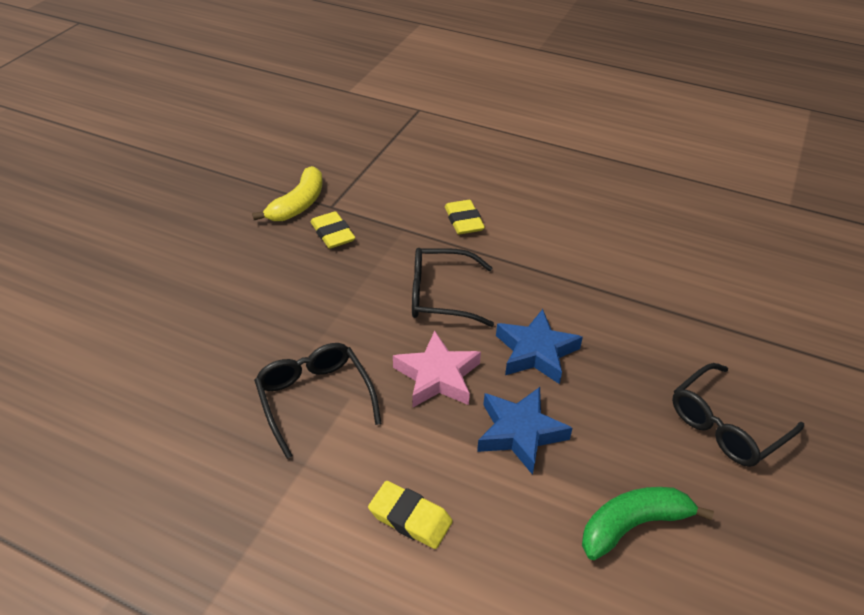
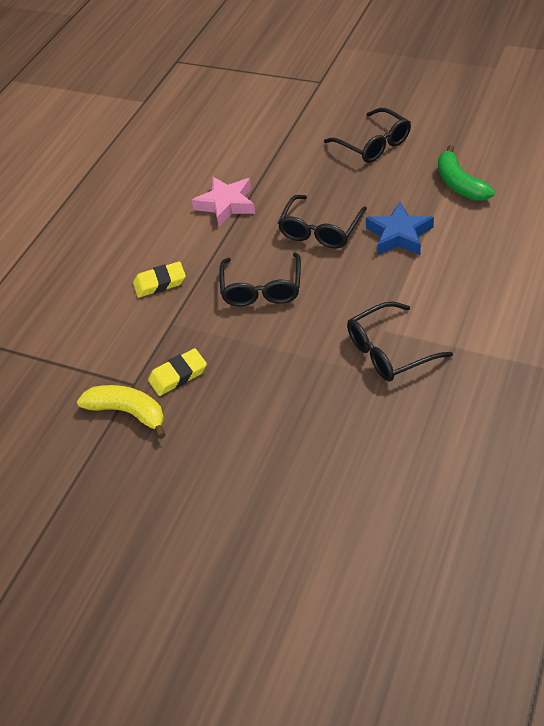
camera: 85 degrees left, 5 degrees up
yellow eraser [368,481,453,549] -> none
pink star [393,331,481,408] -> pink star moved to [192,177,255,227]
blue star [496,309,583,384] -> black glasses [278,195,367,249]

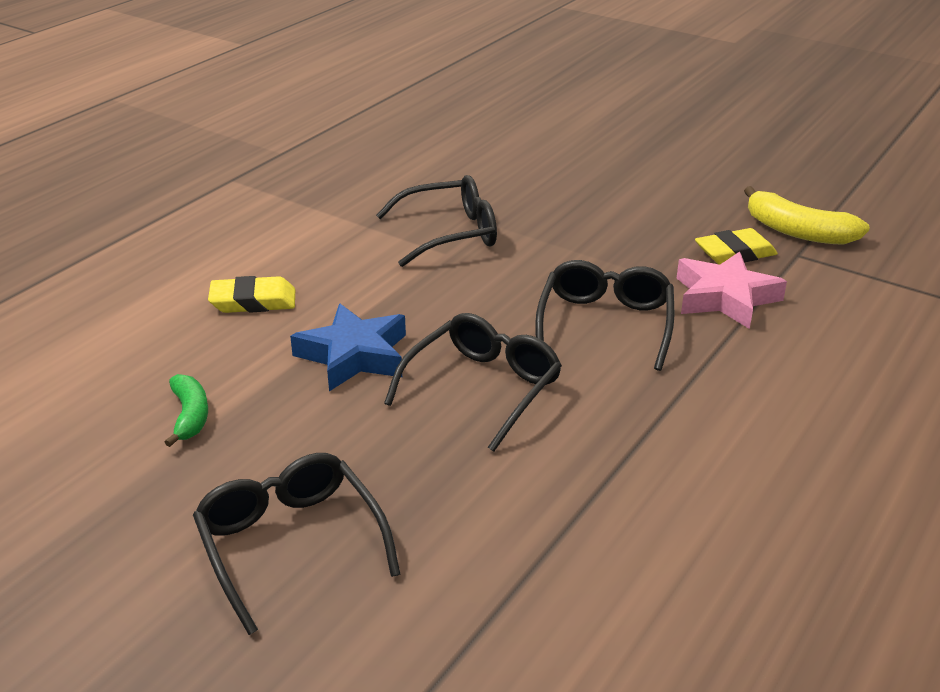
camera: 175 degrees left, 15 degrees down
yellow eraser [133,261,186,298] -> yellow eraser moved to [208,276,295,313]
pink star [192,177,255,227] -> pink star moved to [677,251,787,329]
green banana [438,145,495,201] -> green banana [165,374,208,447], size x0.62

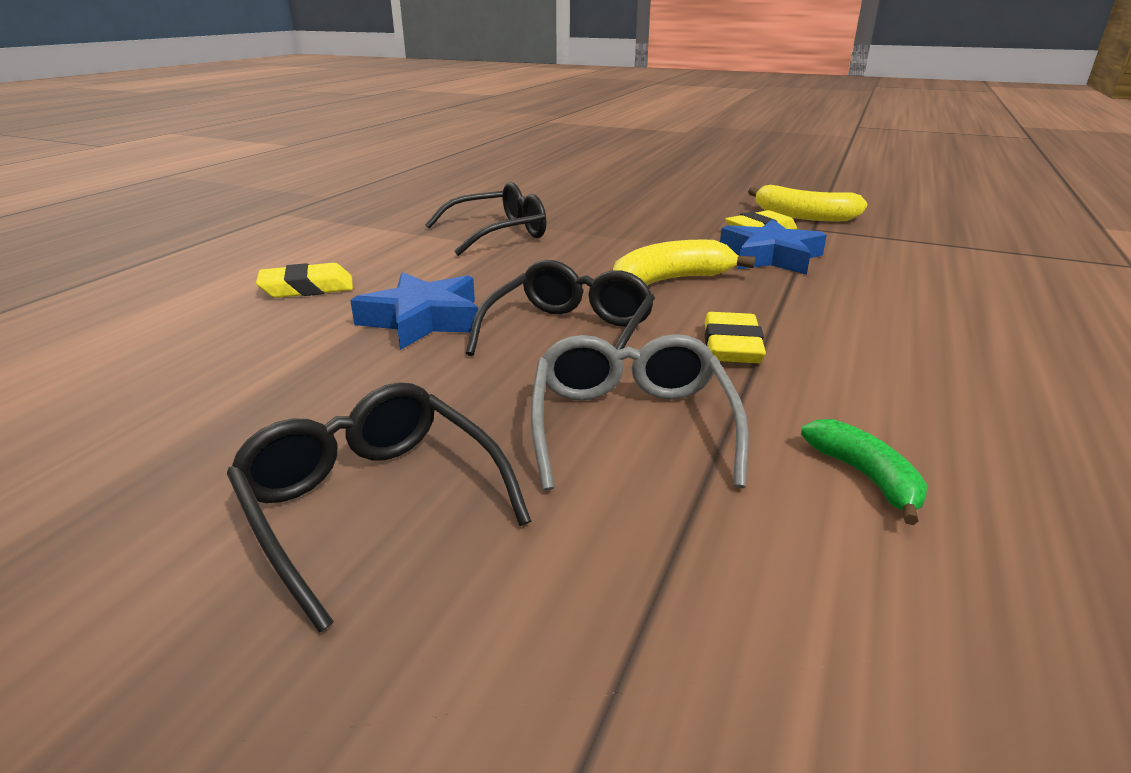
camera: 10 degrees left, 5 degrees down
green banana [165,374,208,447] -> green banana moved to [801,419,927,525]
black glasses [535,260,674,371] -> yellow banana [613,240,755,285]
pink star [677,251,787,329] -> blue star [720,219,827,275]
none -> grey glasses [531,334,749,491]
none -> yellow eraser [705,312,766,363]

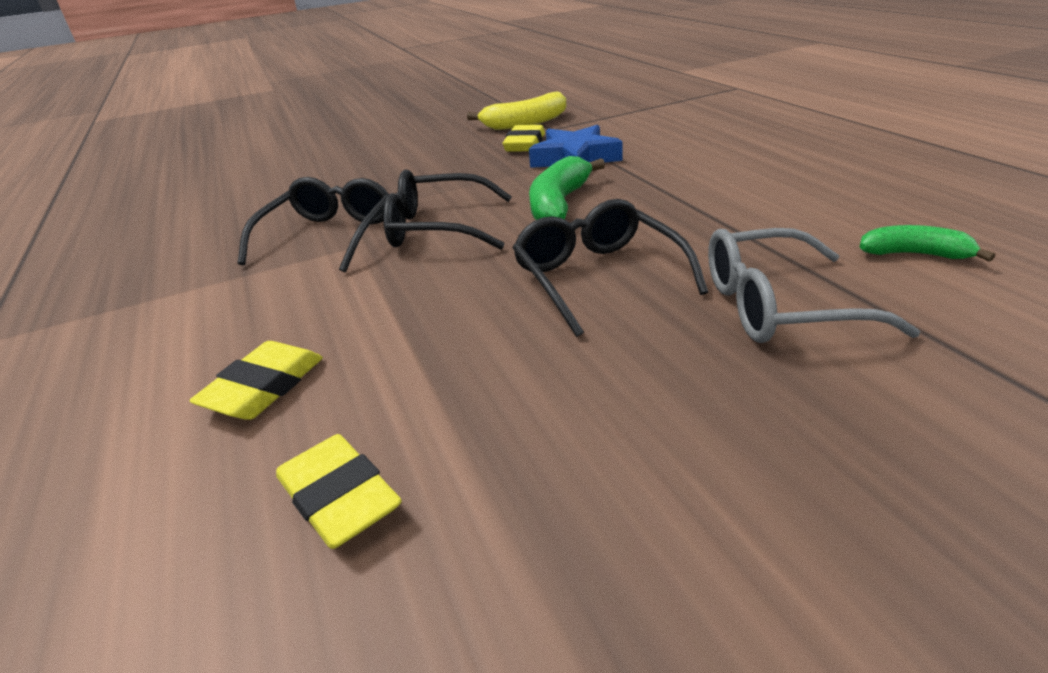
camera: 45 degrees left, 5 degrees up
black glasses [227,382,531,633] -> black glasses moved to [383,169,512,250]
blue star [350,272,480,350] -> none
grey glasses [531,334,749,491] -> grey glasses turned 45 degrees counterclockwise [708,228,920,343]
yellow banana [613,240,755,285] -> green banana [529,156,605,220]
yellow eraser [705,312,766,363] -> yellow eraser moved to [276,434,401,549]

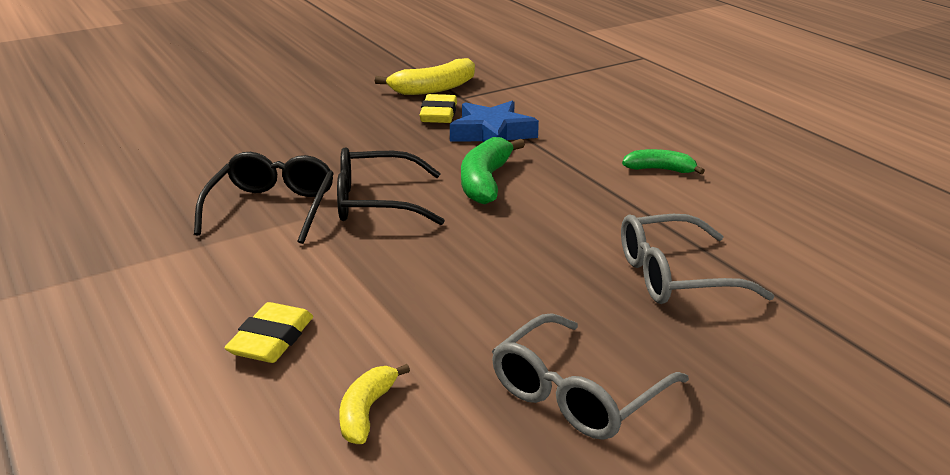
camera: 10 degrees left, 5 degrees down
yellow eraser [276,434,401,549] -> yellow banana [339,364,410,444]
black glasses [512,199,708,337] -> none
green banana [859,225,995,262] -> green banana moved to [622,149,705,174]
none -> grey glasses [492,313,689,440]

